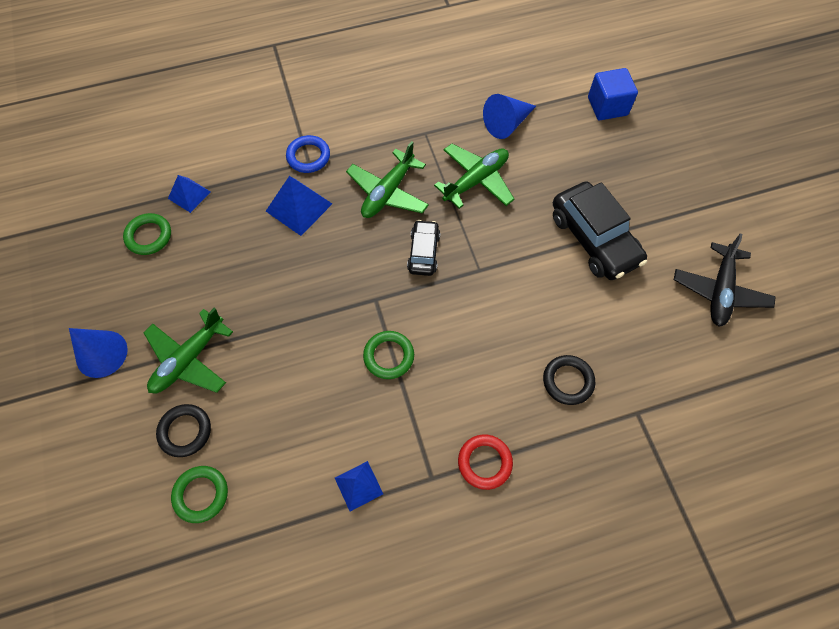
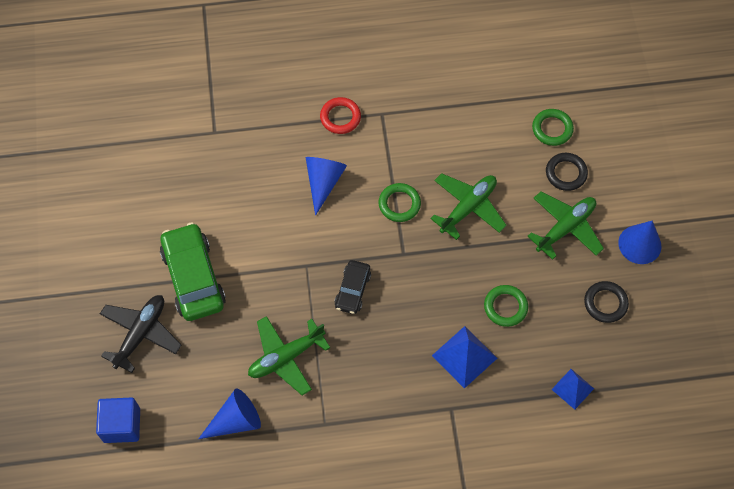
camera: 170 degrees left, 0 degrees up
green ring [123,213,171,255] -> green ring moved to [484,285,528,327]
blue ring [286,135,330,173] -> none
blue pyramid [335,461,383,511] -> none
green plane [346,141,429,218] -> green plane moved to [430,173,507,240]
black ring [543,355,595,405] -> black ring moved to [584,281,629,323]
black car [553,181,647,280] -> green car [160,223,226,321]
black plane [674,234,776,327] -> black plane moved to [100,295,181,373]
none -> blue cone [306,157,347,216]

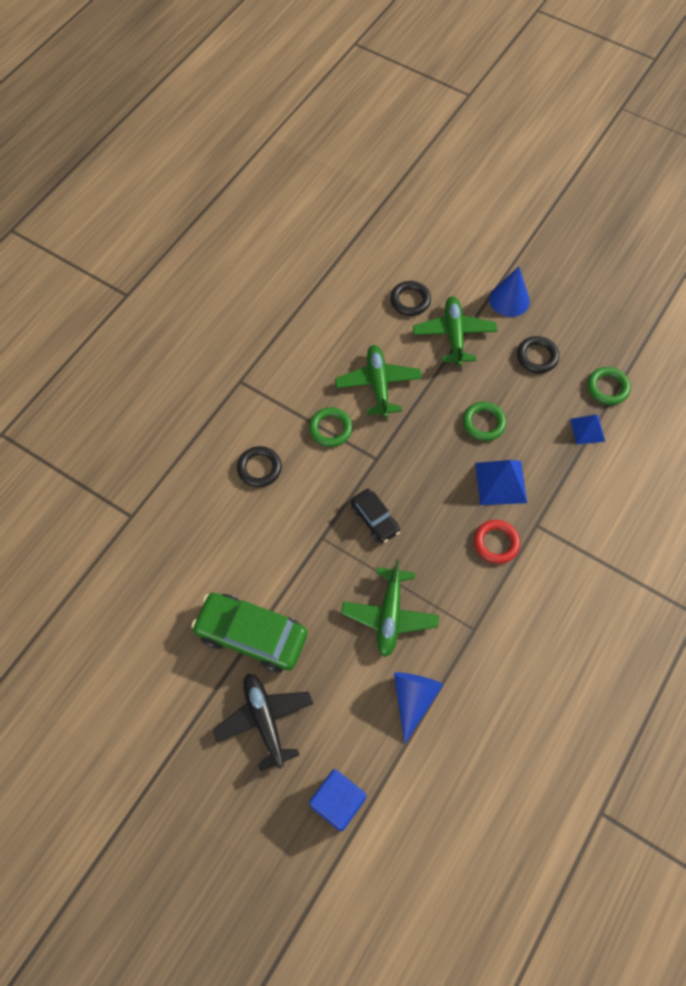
camera: 50 degrees left, 0 degrees up
blue cone [306,157,347,216] -> black ring [237,446,282,487]
red ring [320,97,361,134] -> red ring moved to [474,520,520,564]
green ring [532,109,574,146] -> green ring moved to [587,367,631,405]

